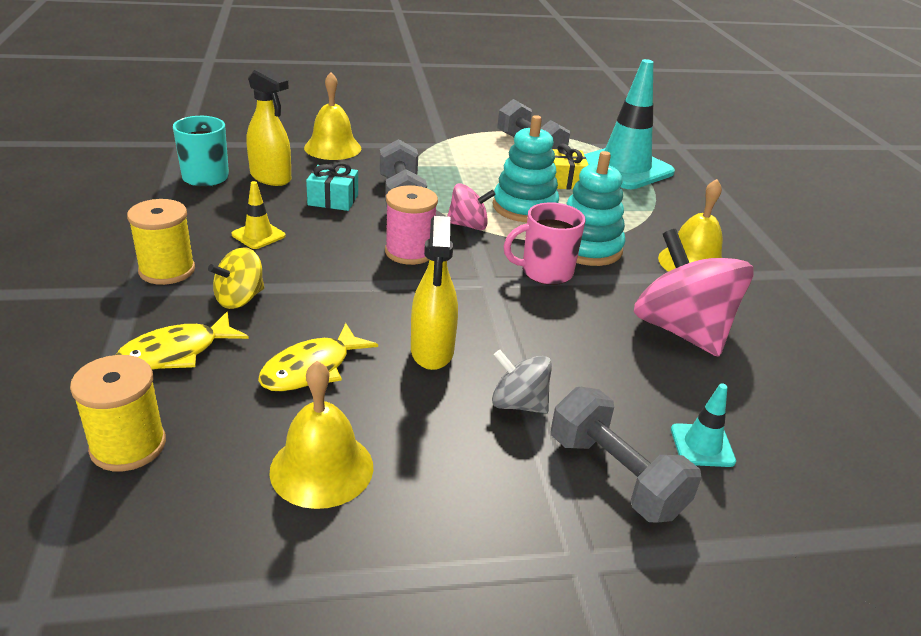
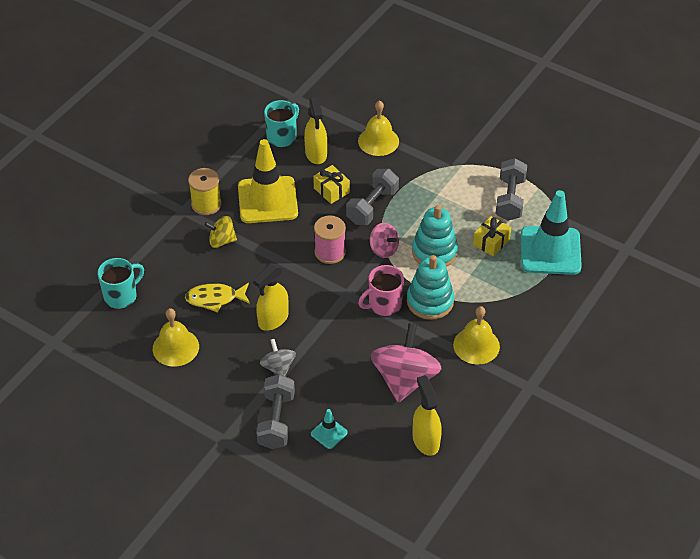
camera: 45 degrees right, 15 degrees up
yellow spool [70,355,166,472] -> turquoise mug [97,258,144,309]
yellow fish [116,312,249,370] -> none
yellow traffic cone [231,181,286,249] -> yellow traffic cone [238,139,298,223], size x2.30
turquoise gift [306,162,358,211] -> yellow gift [313,165,350,204]
pink mug [504,202,585,285] -> pink mug turned 60 degrees counterclockwise [358,265,404,316]
none -> yellow spray bottle [412,375,442,456]

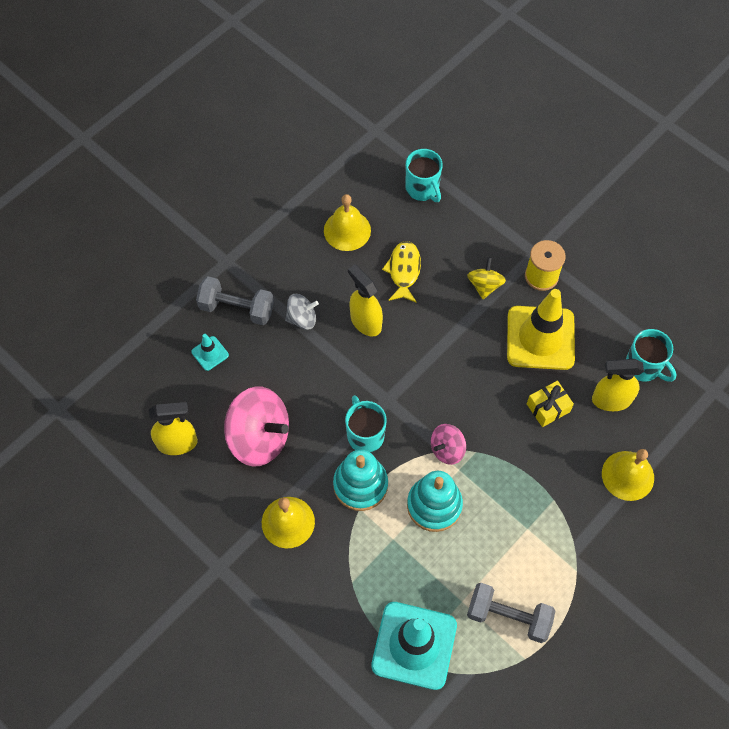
camera: 100 degrees right, 15 degrees up
pink spool [314,215,346,264] -> none
grey dumbbell [346,169,399,225] -> none
pink mug [358,265,404,316] -> turquoise mug [345,395,387,453]
yellow gift [473,216,511,256] -> none

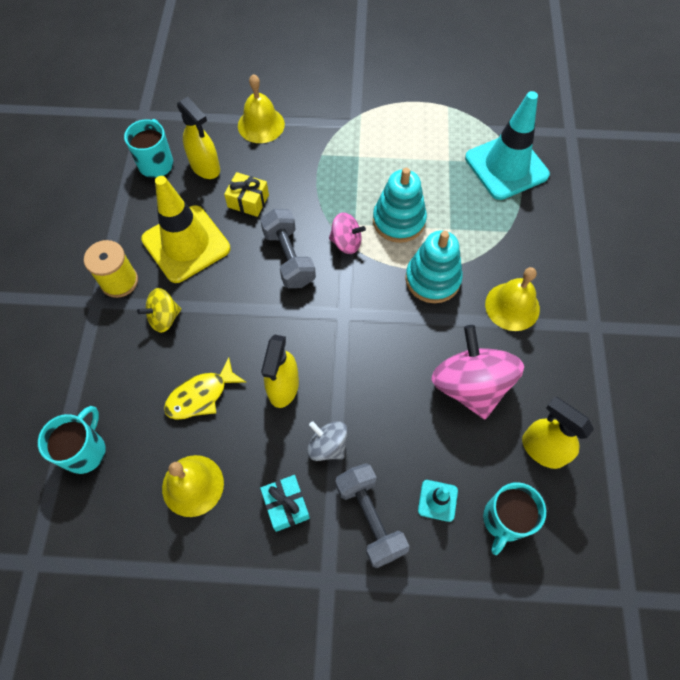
camera: 130 degrees left, 0 degrees up
turquoise mug [345,395,387,453] -> turquoise mug moved to [483,482,546,555]
grey dumbbell [467,583,555,643] -> grey dumbbell moved to [260,209,316,288]
none -> turquoise gift [260,475,310,532]

